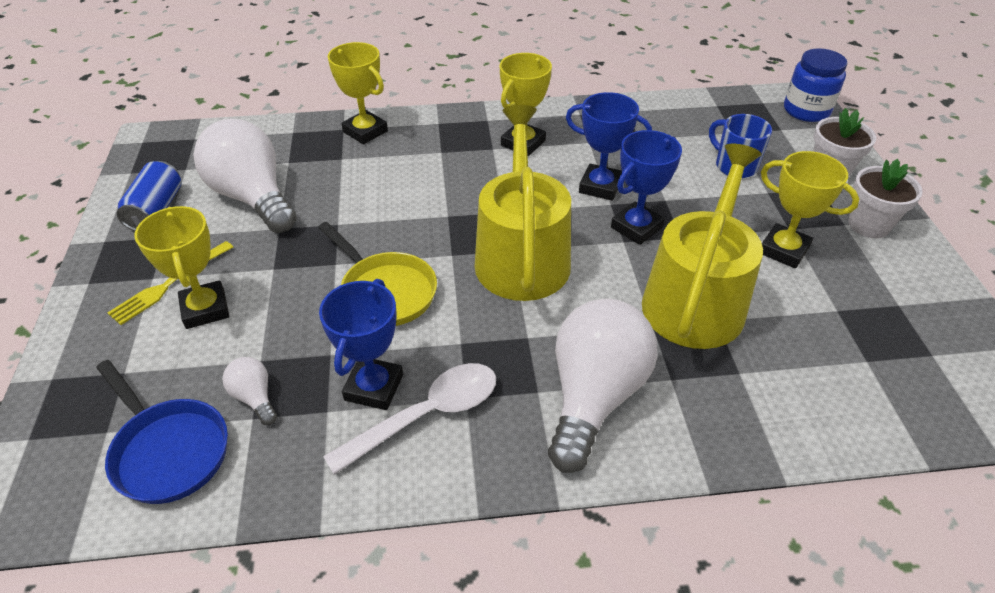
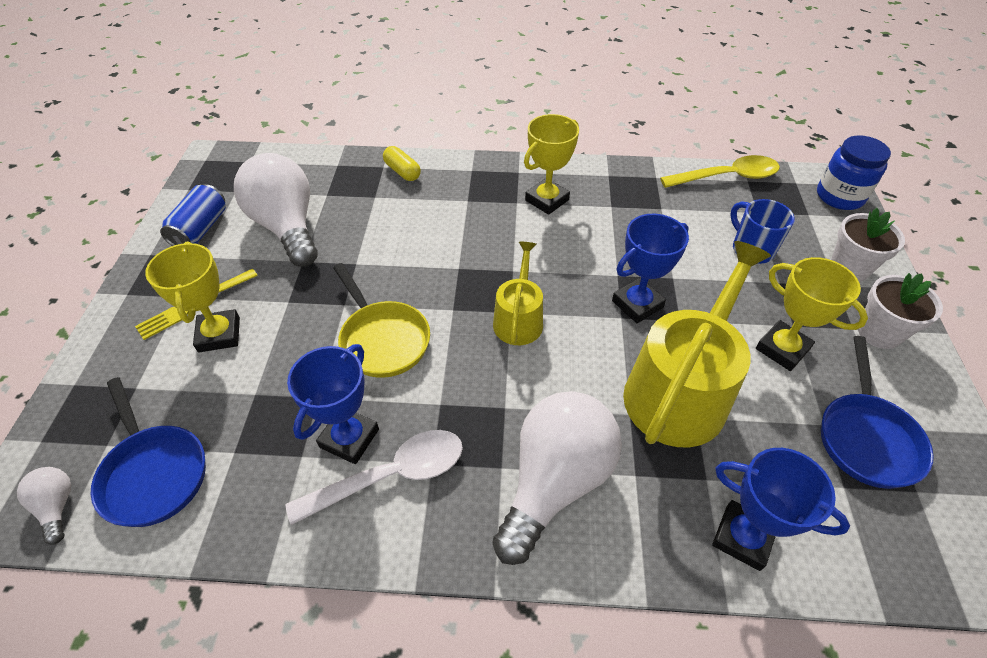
camera: 10 degrees right, 5 degrees up
white light bulb [222,357,277,425] -> white light bulb moved to [17,467,71,545]
yellow trophy [328,42,388,145] -> yellow capsule [383,146,421,181]
yellow watering can [474,105,571,301] -> yellow watering can [493,242,543,345], size x0.54
blue trophy [566,92,652,201] -> blue trophy moved to [712,448,850,571]
none -> yellow spoon [660,155,780,188]
none -> blue pan [821,336,934,489]

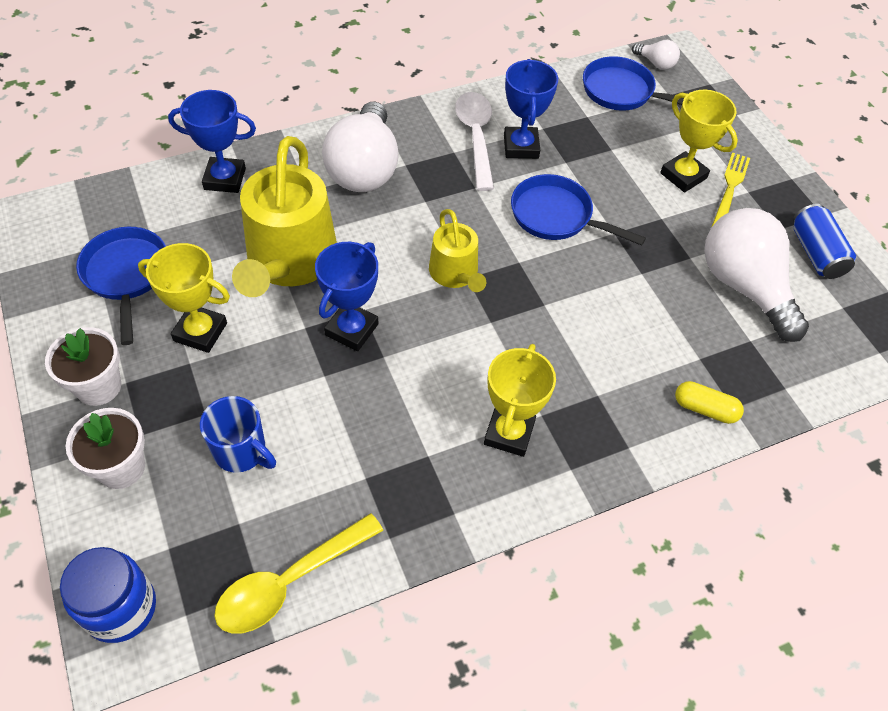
camera: 150 degrees right, 5 degrees up
white light bulb [234,153,318,267] -> white light bulb turned 150 degrees counterclockwise [704,208,809,342]
white spoon [286,430,463,525] -> white spoon turned 135 degrees clockwise [455,92,494,191]
yellow pan [333,263,430,378] -> blue pan [511,174,646,245]

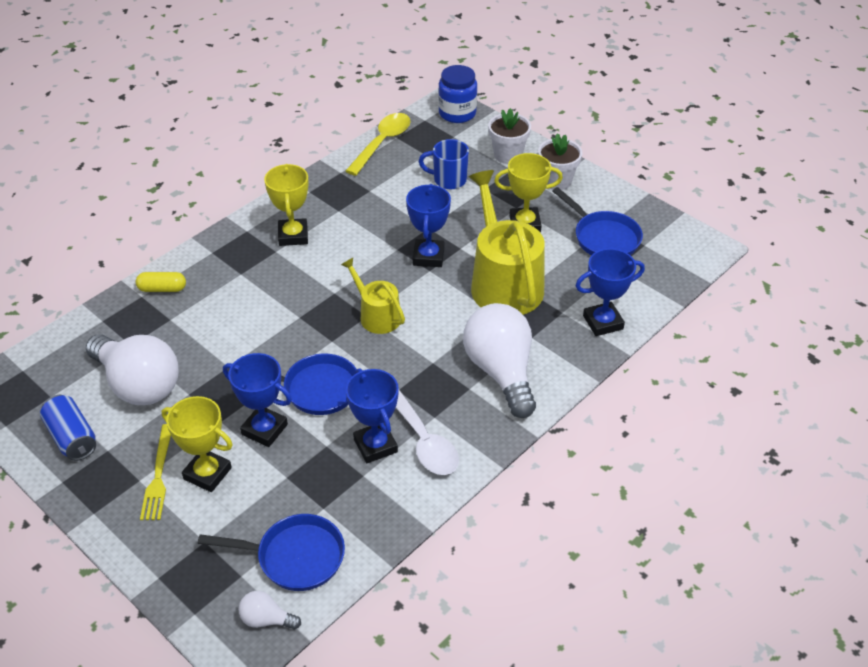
camera: 160 degrees right, 10 degrees down
none -> blue trophy [223,353,292,447]

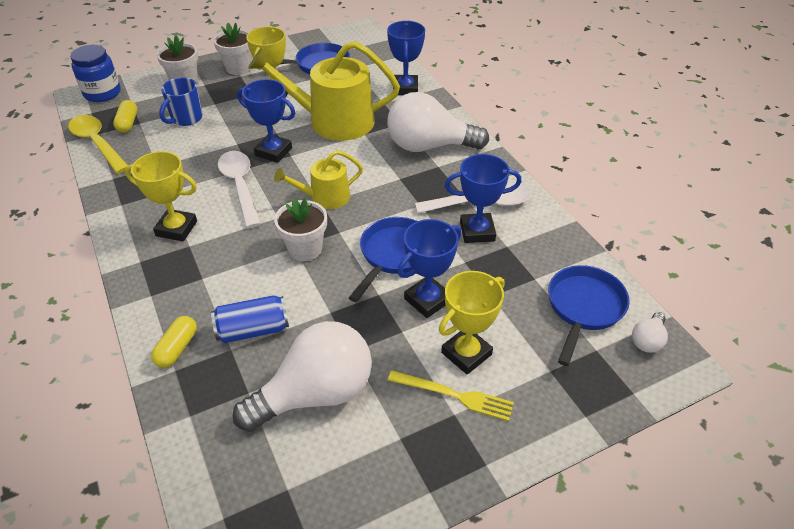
camera: 70 degrees left, 0 degrees up
blue can [40,395,96,461] -> blue can moved to [211,295,289,343]
none -> yellow capsule [113,100,137,133]
none -> white spoon [218,151,261,228]
none -> white flower pot [274,198,327,261]

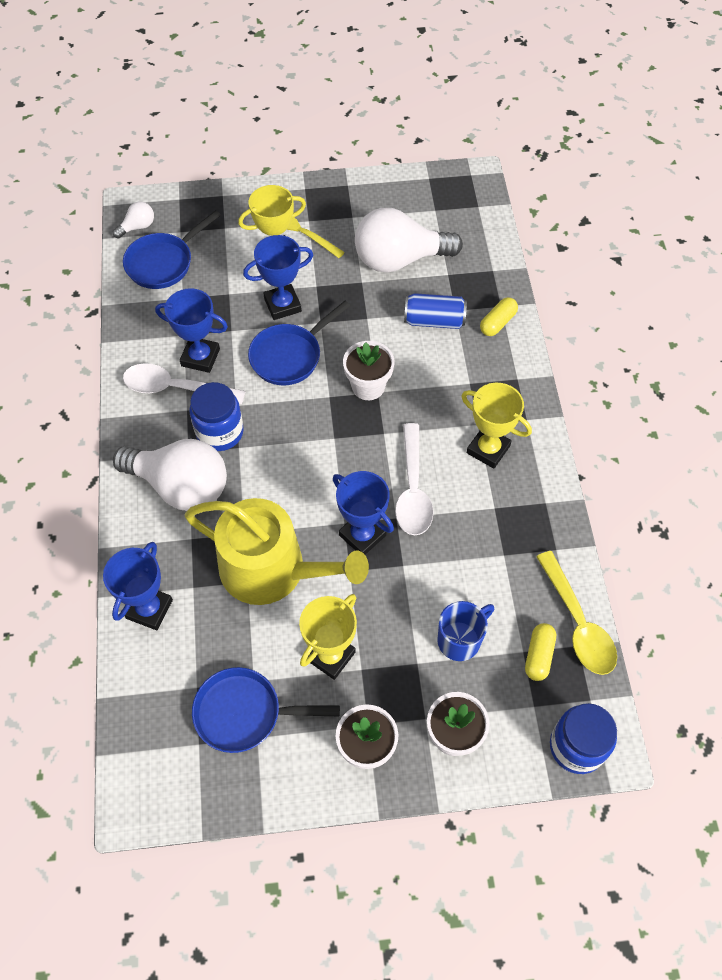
camera: 160 degrees left, 15 degrees up
yellow watering can [274,150,363,209] -> none
none -> blue jar [189,382,244,451]

